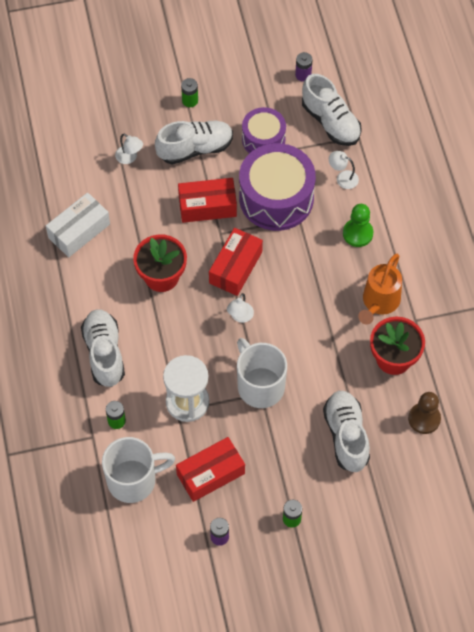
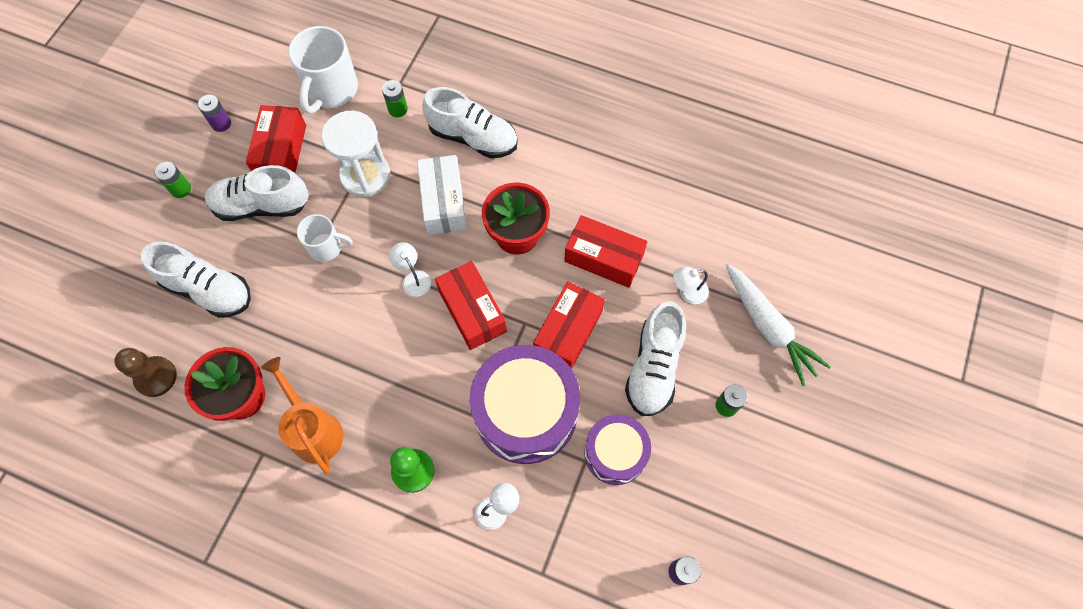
camera: 125 degrees right, 5 degrees up
white box [46,193,110,257] -> white box moved to [417,155,467,235]
white mug [237,338,287,408] -> white mug [297,214,353,262], size x0.59
white shoe [302,74,362,146] -> white shoe moved to [205,165,309,221]
none -> red box [564,215,647,288]
none -> white carrot [726,264,831,386]

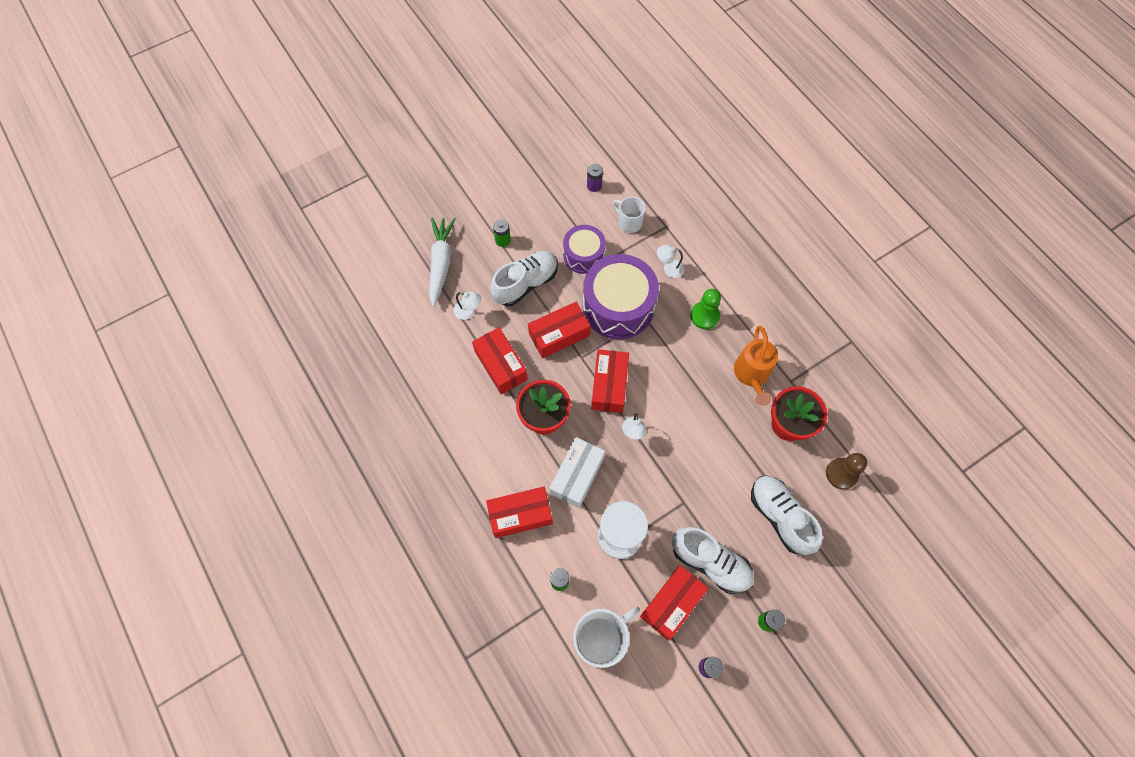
camera: 145 degrees left, 0 degrees up
white mug [297,214,353,262] -> white mug moved to [613,196,646,233]
white shoe [422,87,518,158] -> red box [486,487,553,538]

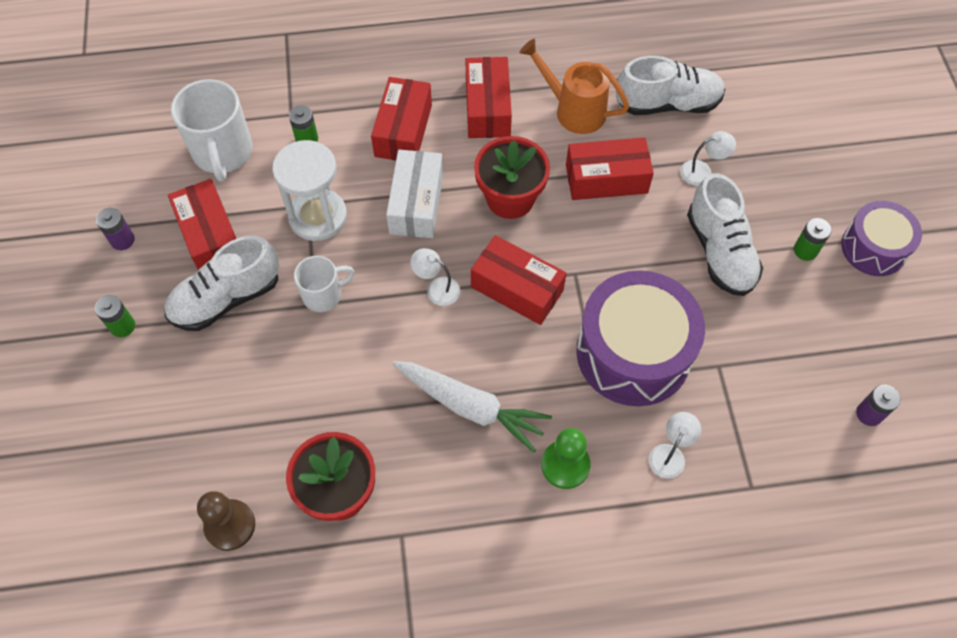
camera: 115 degrees right, 5 degrees down
white carrot [429,218,455,307] -> white carrot moved to [392,361,552,453]
white lamp [453,292,481,320] -> white lamp turned 150 degrees counterclockwise [681,131,736,185]
red box [528,302,591,358] -> red box moved to [466,57,512,138]
white box [550,437,605,508] -> white box turned 45 degrees clockwise [386,150,443,238]
purple drum [563,225,606,274] -> purple drum moved to [841,201,922,276]
white mug [613,196,646,233] -> white mug moved to [294,256,355,312]
orange watering can [734,326,778,406] -> orange watering can moved to [519,39,629,134]
white shoe [751,476,823,555] -> white shoe moved to [616,56,725,115]

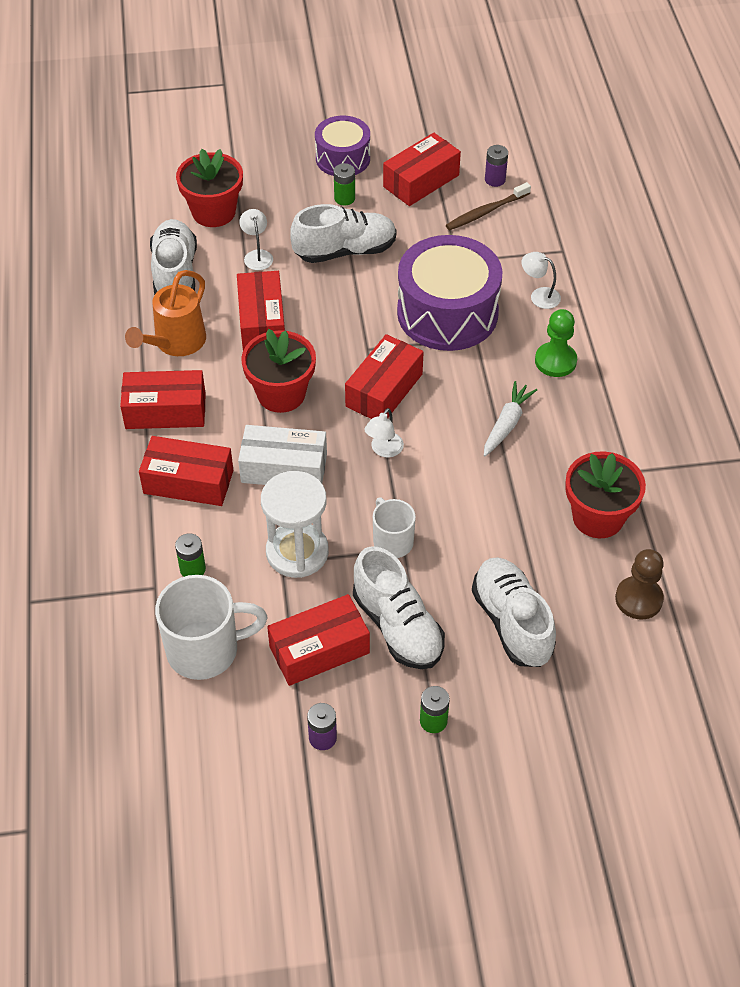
camera: 90 degrees left, 10 degrees down
white carrot [392,361,552,453] -> white carrot [484,381,537,456], size x0.66
none -> red flower pot [176,149,243,227]
none -> red box [383,133,461,206]
none -> brown toothbrush [446,182,531,230]
none -> white shoe [472,557,556,667]

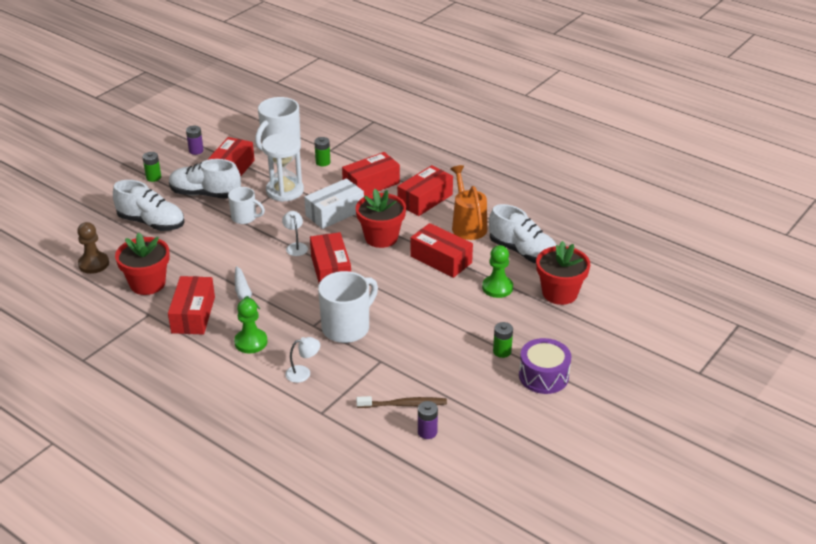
camera: 135 degrees right, 15 degrees down
white lamp [239,209,273,270] -> green pawn [482,245,513,298]
white shoe [290,204,397,263] -> none
red box [383,133,461,206] -> red box moved to [168,276,215,334]
purple drum [397,235,502,351] -> white mug [318,271,378,343]
brown toothbrush [446,182,531,230] -> brown toothbrush turned 75 degrees clockwise [356,396,447,408]

